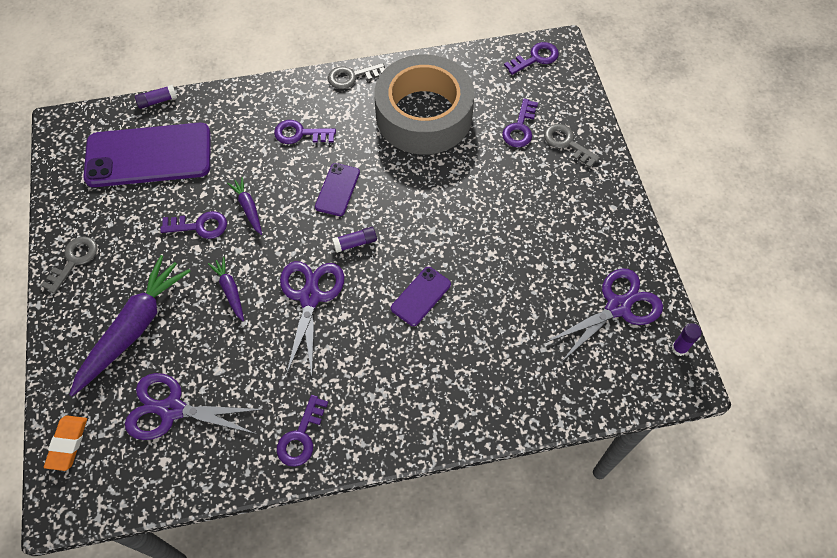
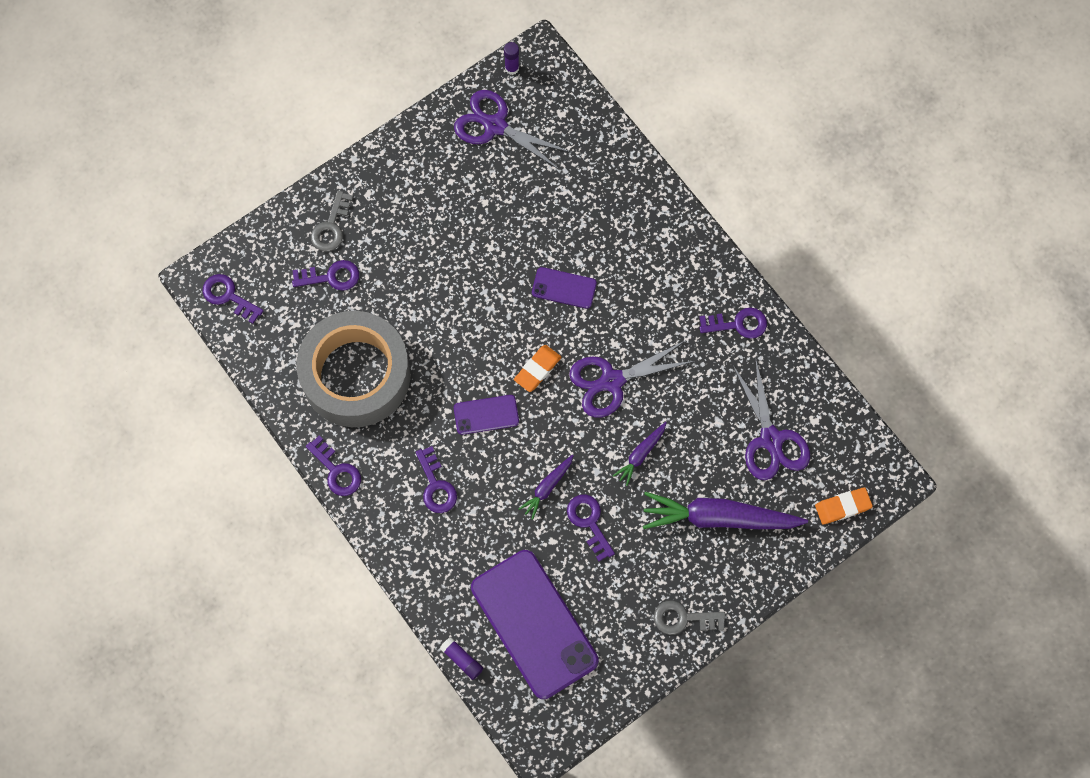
camera: 115 degrees left, 10 degrees up
grey key [328,63,385,89] -> purple key [306,435,361,496]
purple glue stick [332,227,377,253] -> orange eraser [514,345,561,392]

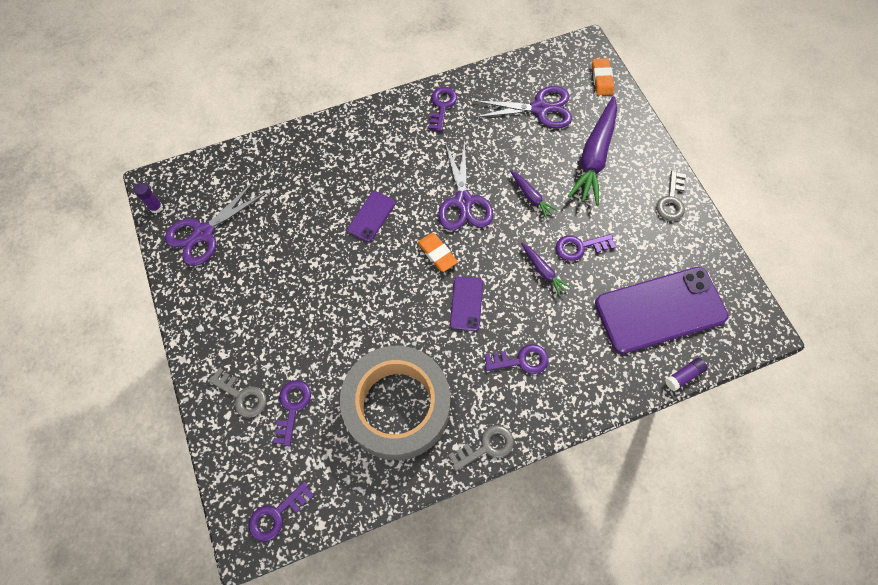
camera: 75 degrees left, 5 degrees down
purple key [306,435,361,496] -> grey key [448,425,514,471]

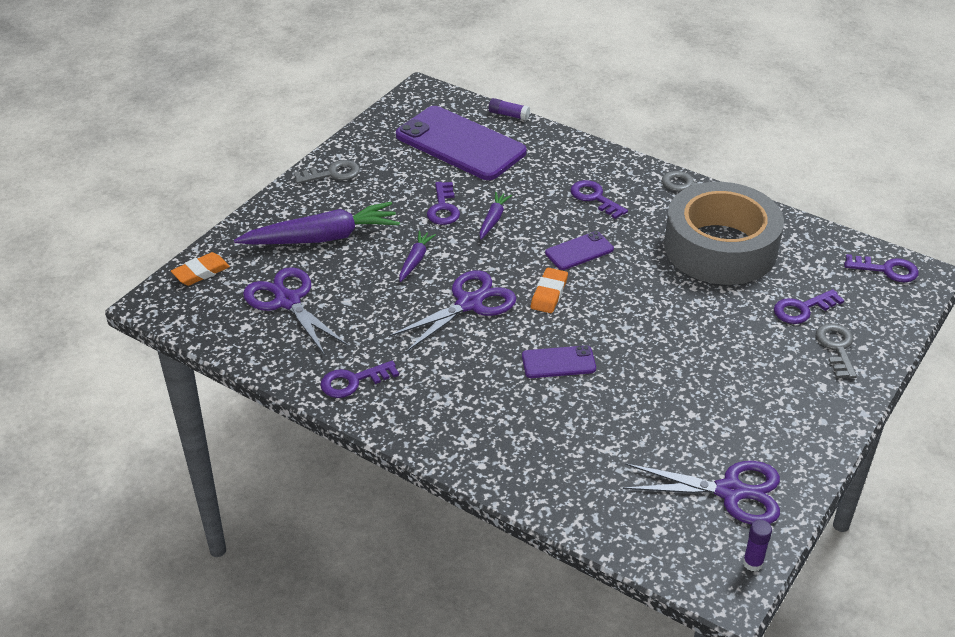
camera: 125 degrees left, 25 degrees down
purple key [556,234,616,261] -> purple key turned 45 degrees clockwise [427,182,460,225]

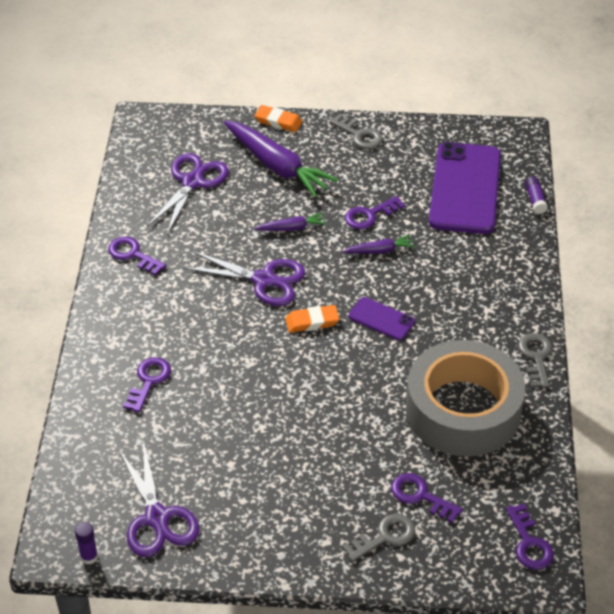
camera: 60 degrees right, 5 degrees up
orange eraser [171,252,230,286] -> orange eraser moved to [254,105,303,132]
purple phone [522,345,596,378] -> none
purple key [571,180,628,219] -> purple key moved to [123,357,171,413]

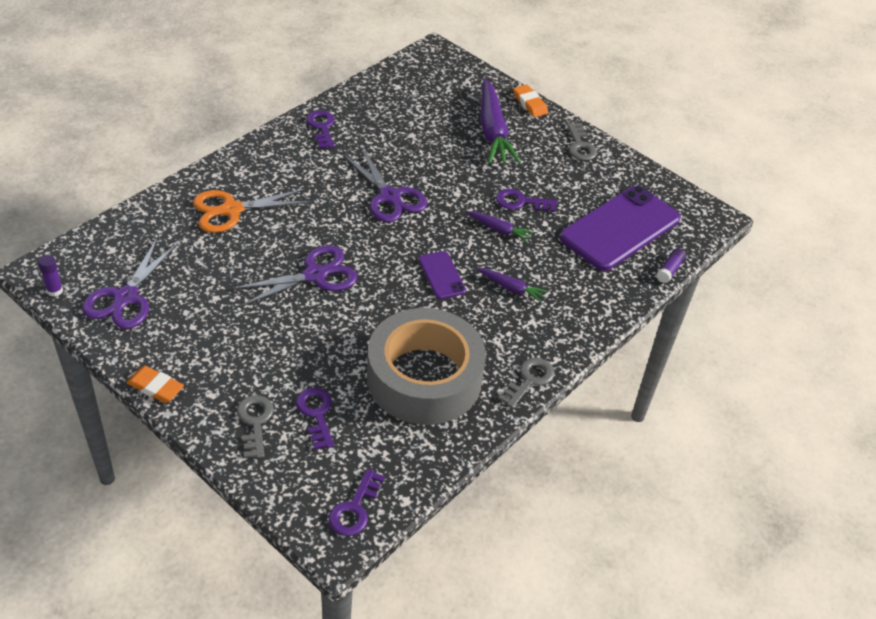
camera: 35 degrees right, 0 degrees up
purple key [123,357,171,413] -> orange scissors [193,188,312,233]
purple scissors [146,153,229,234] -> purple scissors moved to [231,245,357,307]
purple carrot [254,213,326,231] -> purple carrot moved to [477,268,547,302]
orange eraser [285,305,339,333] -> orange eraser moved to [126,366,184,403]
grey key [342,514,416,562] -> grey key turned 105 degrees counterclockwise [237,395,274,458]

